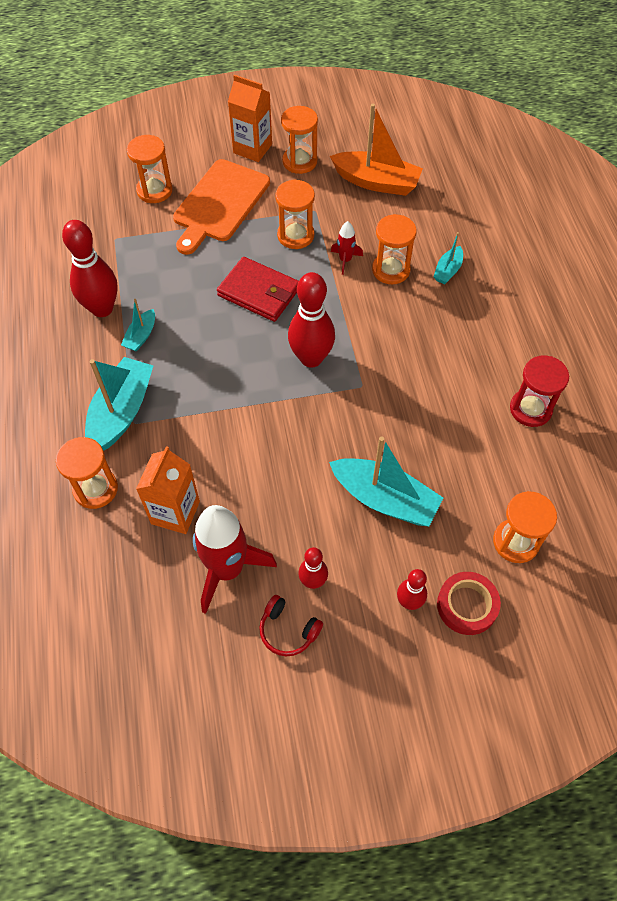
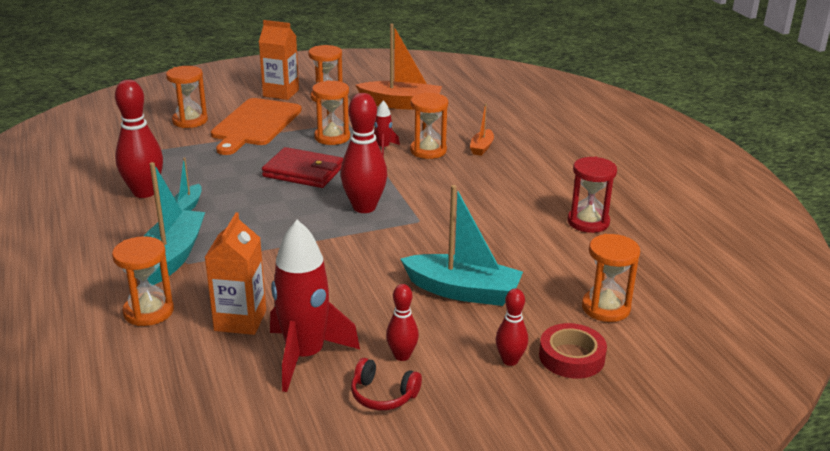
camera: 10 degrees left, 30 degrees down
turquoise boat [433,232,463,284] -> orange boat [470,103,494,156]

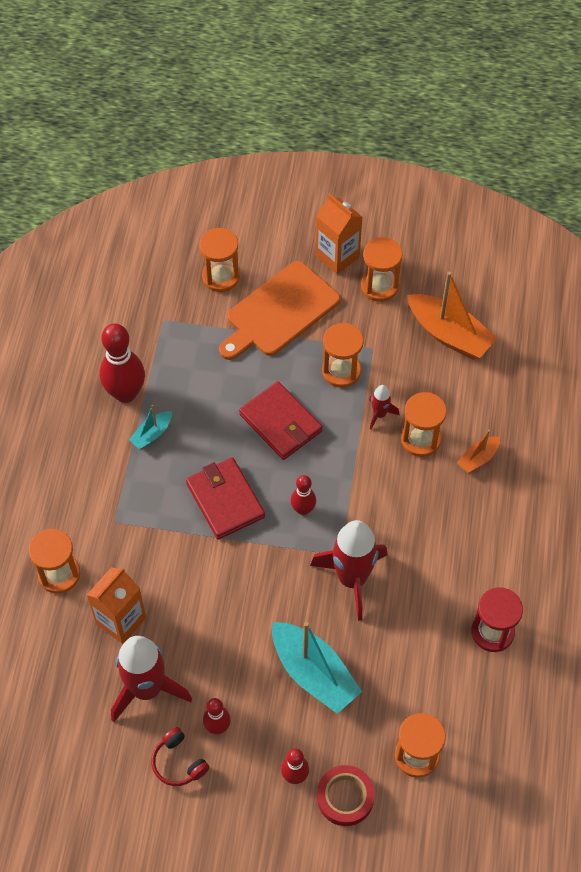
camera: 30 degrees right, 30 degrees up
turquoise boat [144,162,205,285] -> none
red bowling pin [340,93,387,213] -> red bowling pin [291,475,316,515], size x0.55
none -> red wallet [186,458,265,539]
none -> red rocket [310,520,388,621]

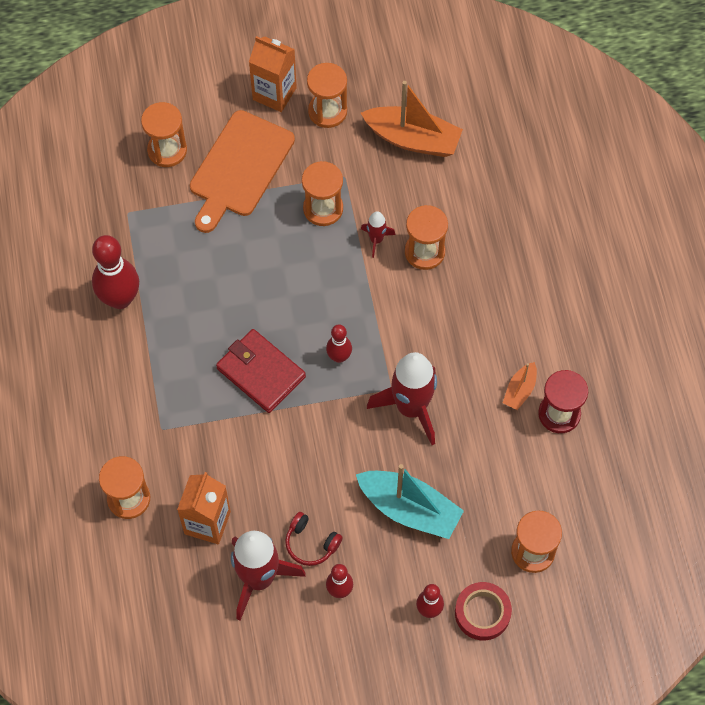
camera: 20 degrees left, 5 degrees up
turquoise boat [129,405,172,449] -> none
red headphones [151,727,210,786] -> red headphones moved to [285,512,342,566]
red wallet [239,381,323,460] -> none
orange boat [457,429,500,473] -> orange boat moved to [503,362,537,410]

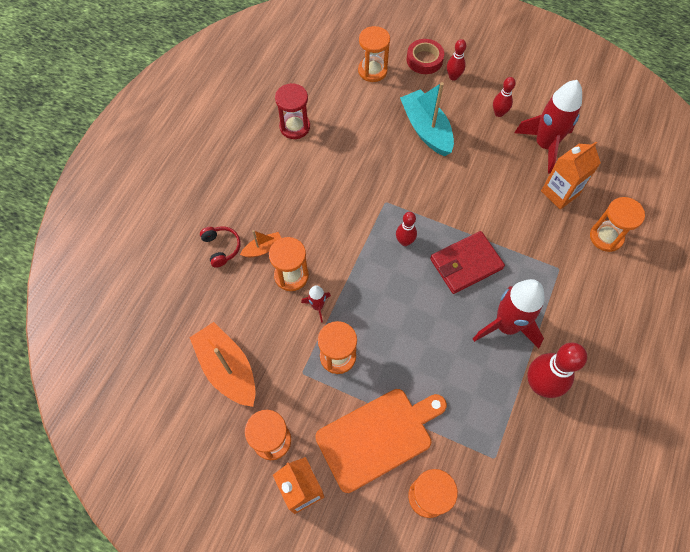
camera: 145 degrees left, 0 degrees up
red wallet [216,329,306,413] -> red wallet turned 75 degrees clockwise [430,231,505,294]
red headphones [285,512,342,566] -> red headphones moved to [200,226,241,268]
red rocket [367,352,437,445] -> red rocket moved to [473,279,545,348]
orange boat [503,362,537,410] -> orange boat moved to [240,230,281,258]

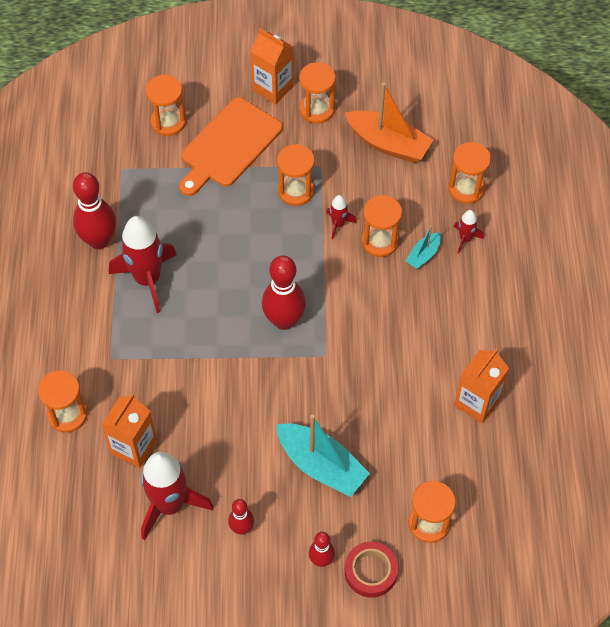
camera: 155 degrees right, 5 degrees down
red headphones [200,226,241,268] -> red rocket [454,210,484,254]
orange boat [240,230,281,258] -> turquoise boat [406,225,441,269]
red hourglass [275,83,310,139] -> orange carton [454,349,509,423]
red bowling pin [396,212,417,246] -> red bowling pin [262,255,306,330], size x1.82
red wallet [430,231,505,294] -> none
none -> orange hourglass [448,142,491,204]

